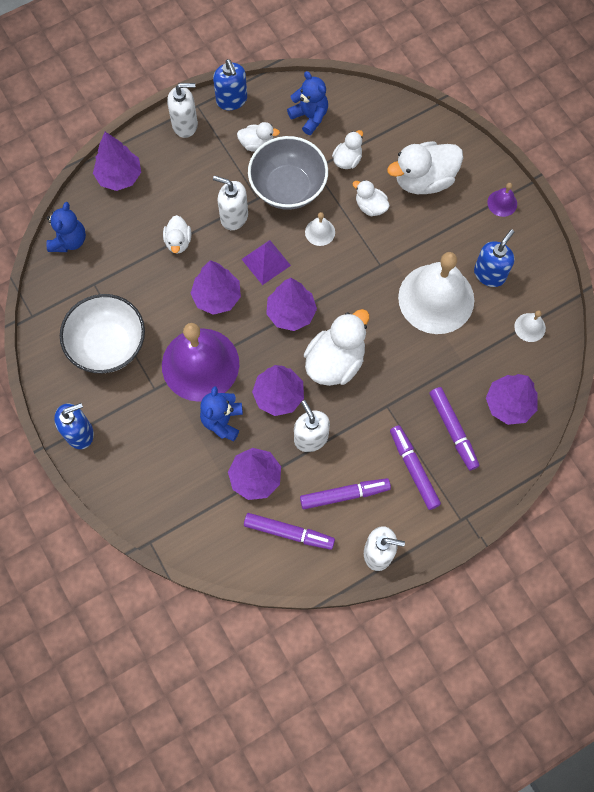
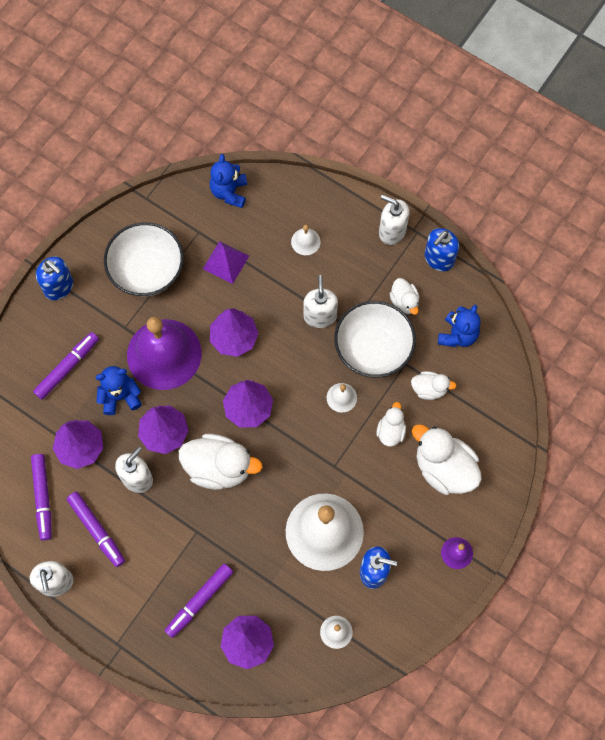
camera: 65 degrees right, 0 degrees up
blue teddy bear [46,202,86,252] -> blue teddy bear turned 105 degrees clockwise [210,154,247,208]
purple tree [93,132,141,191] -> none
white duck [163,215,191,254] -> none
white soap dispenser [167,83,198,138] -> white soap dispenser turned 150 degrees clockwise [379,195,409,245]
purple pyramid [242,240,291,285] -> purple pyramid moved to [203,241,249,284]
grey bowl [248,136,328,210] -> white bowl [334,301,416,378]
purple marker [390,425,441,510] -> purple marker moved to [33,332,99,400]
none -> white bell [291,225,321,255]

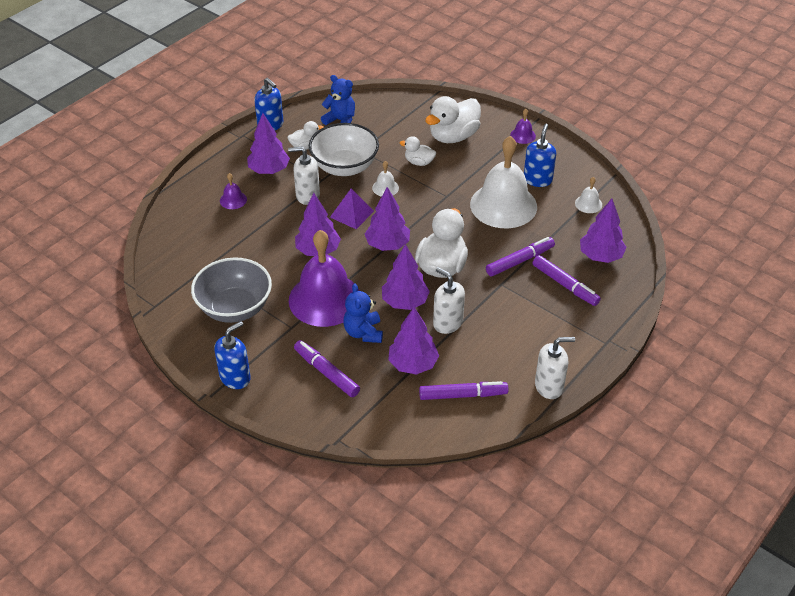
camera: 85 degrees left, 25 degrees down
purple marker [67,492,125,567] -> purple marker moved to [486,237,555,277]
white bowl [104,222,184,296] -> grey bowl [191,257,272,323]
purple pyramid [203,241,249,284] -> purple pyramid moved to [330,189,374,229]
blue teddy bear [210,154,247,208] -> none
white bell [291,225,321,255] -> purple bell [220,173,247,209]
white soap dispenser [379,195,409,245] -> none
white duck [411,371,456,400] -> none
none -> purple tree [247,113,290,174]

